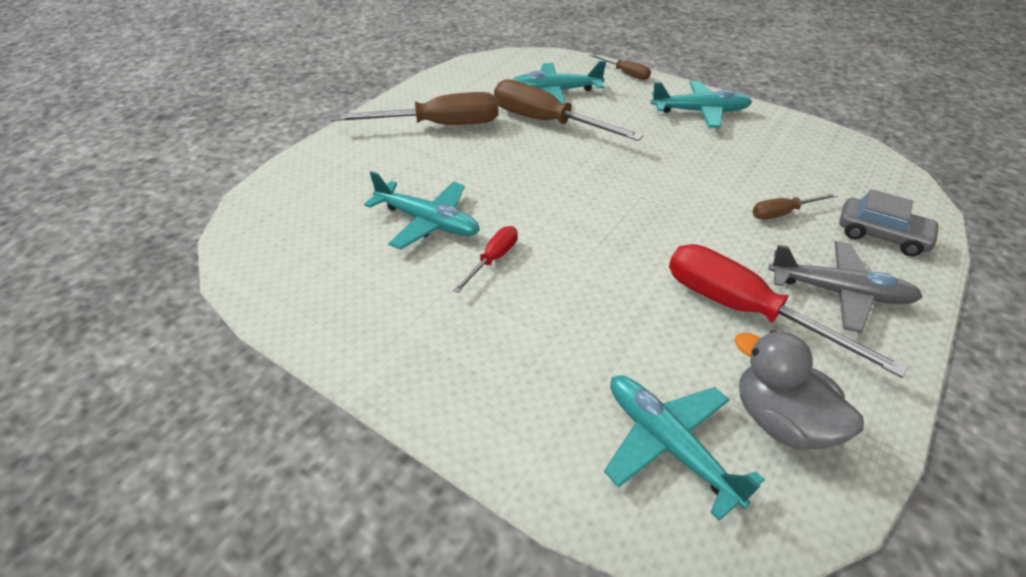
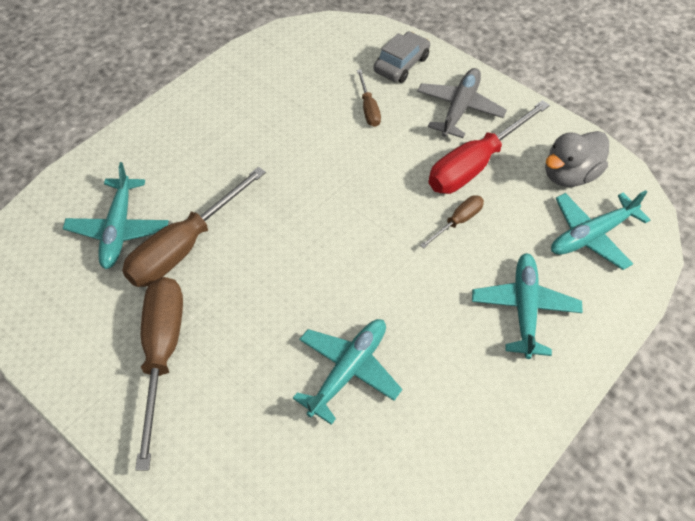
camera: 85 degrees left, 10 degrees up
red screwdriver [453,226,518,293] -> none
brown screwdriver [589,53,651,80] -> brown screwdriver moved to [420,195,484,249]
turquoise plane [651,81,752,128] -> turquoise plane moved to [472,253,583,359]

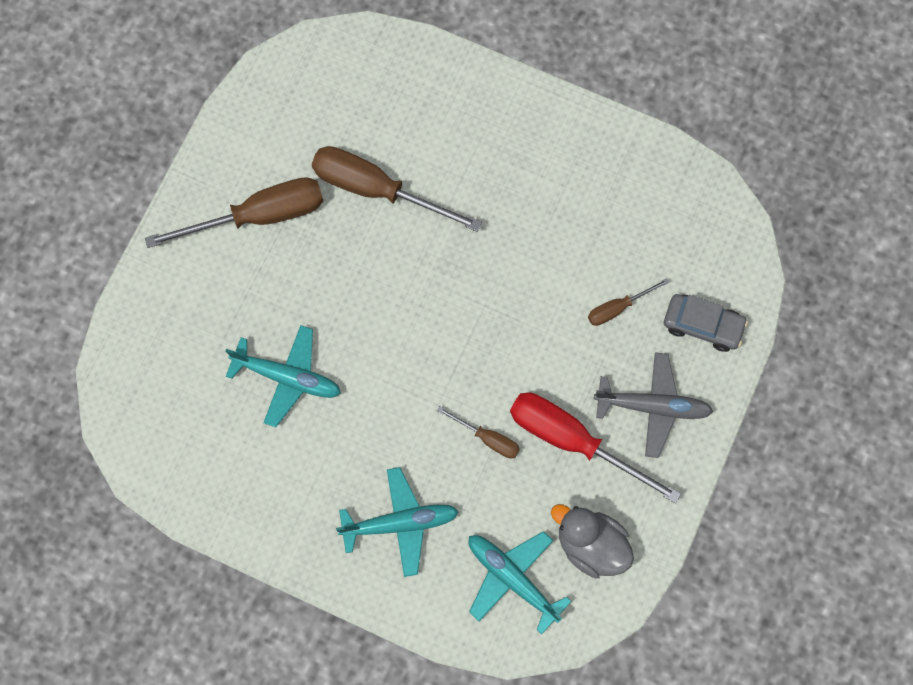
camera: 75 degrees right, 20 degrees up
turquoise plane [63,162,169,269] -> none

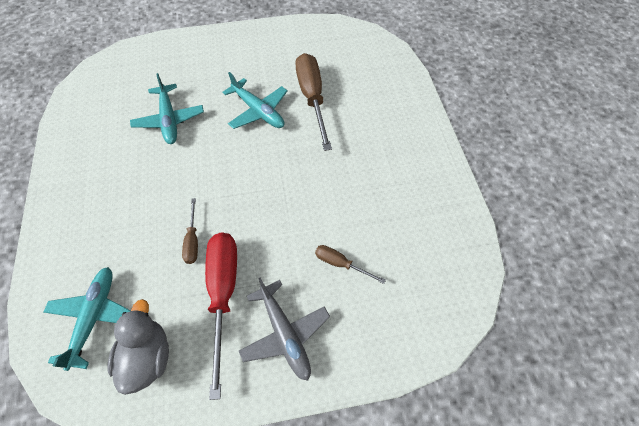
camera: 55 degrees right, 15 degrees down
brown screwdriver [145,177,323,248] -> none
turquoise plane [336,467,459,577] -> turquoise plane moved to [223,72,288,129]
grey car [664,294,748,352] -> none

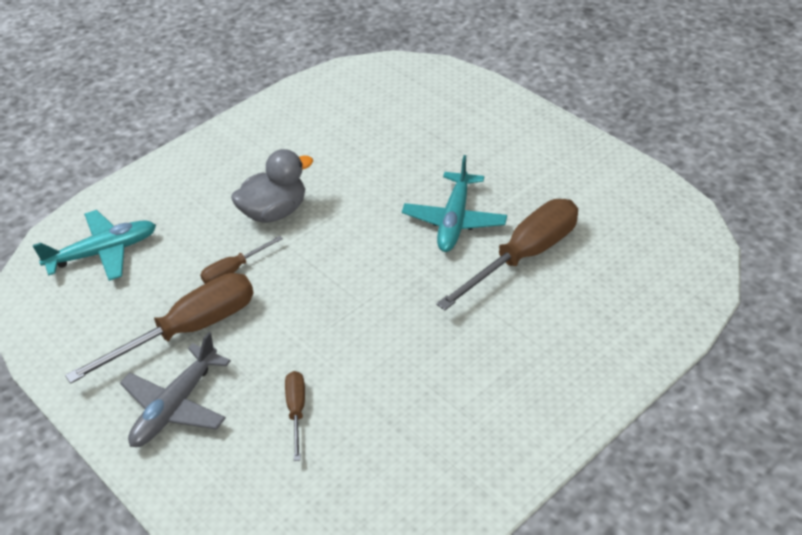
camera: 60 degrees right, 15 degrees down
grey duck [107,299,169,395] -> grey duck moved to [231,149,313,223]
turquoise plane [130,73,204,144] -> none
red screwdriver [205,232,237,400] -> brown screwdriver [65,273,254,384]

